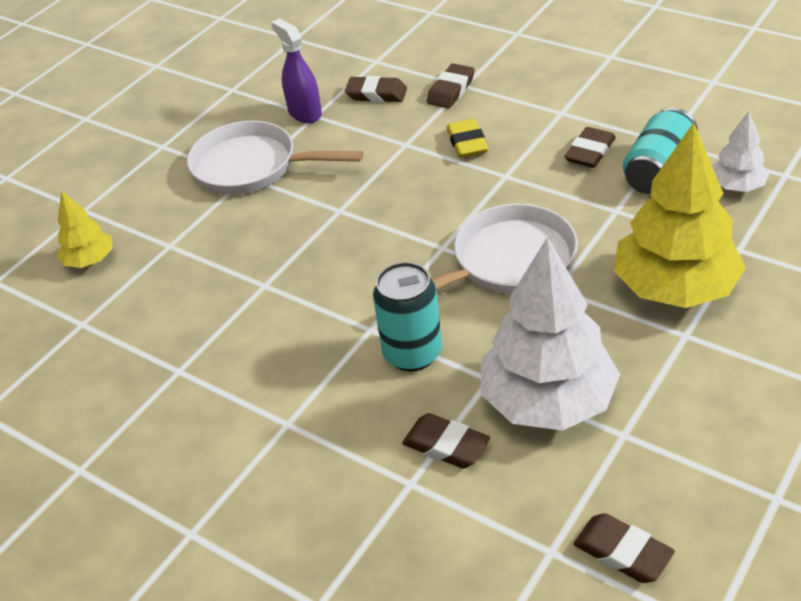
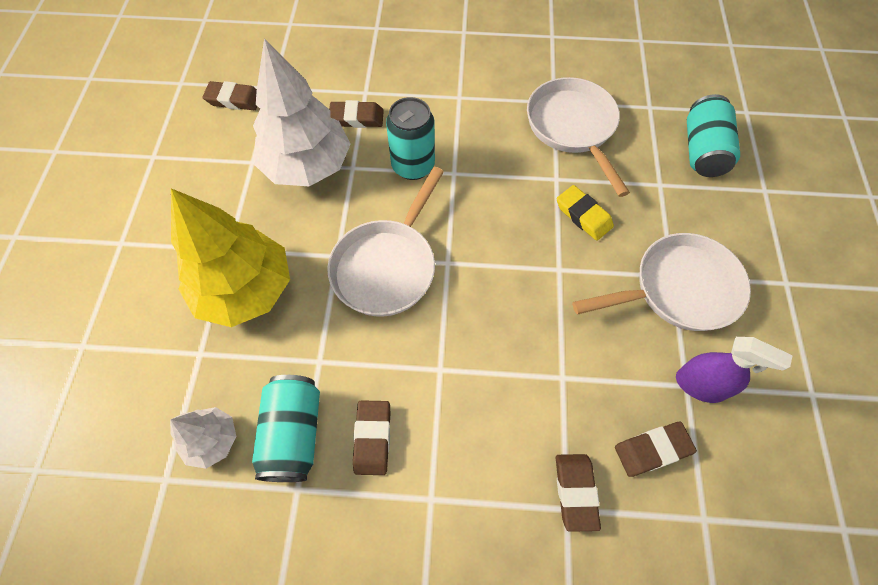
camera: 145 degrees right, 20 degrees up
yellow tree [57,190,113,268] -> turquoise can [687,94,740,177]
yellow eraser [447,119,488,158] -> yellow eraser moved to [557,185,614,241]
none -> white pan [527,77,630,197]

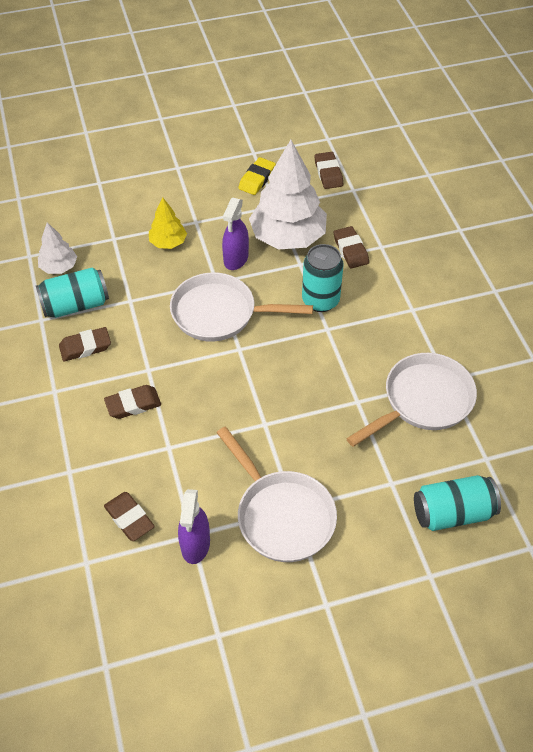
camera: 70 degrees right, 10 degrees down
yellow tree [171,188,290,327] -> yellow tree [149,197,187,249], size x0.50
brown eraser [556,454,601,532] -> brown eraser moved to [104,385,161,419]
yellow eraser [557,185,614,241] -> yellow eraser moved to [238,157,276,195]
none -> purple spray bottle [222,197,249,270]

